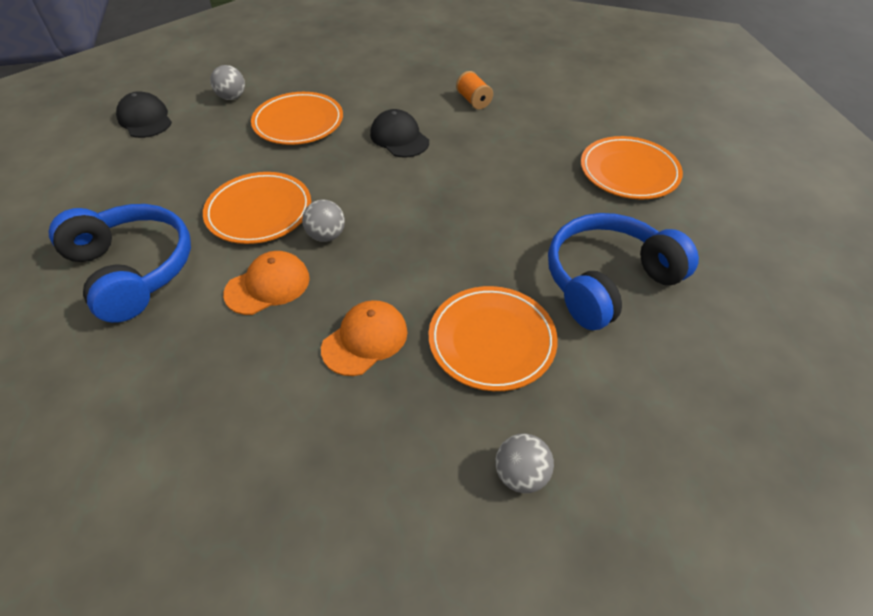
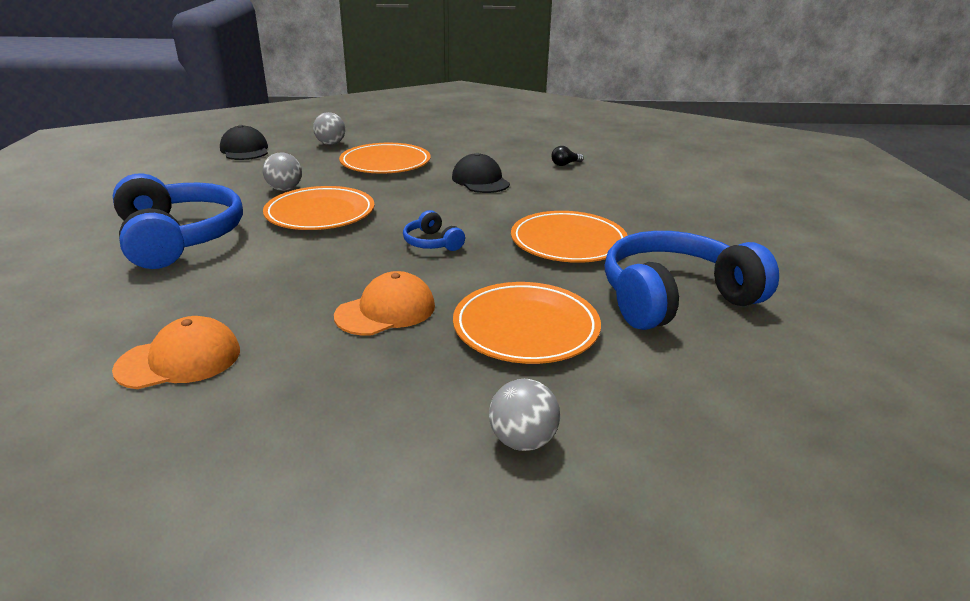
camera: 10 degrees right, 20 degrees down
orange cap [223,251,310,315] -> orange cap moved to [112,316,240,389]
grey ball [302,200,345,242] -> grey ball moved to [263,152,302,191]
orange spool [456,71,493,109] -> black light bulb [551,146,584,166]
orange plate [581,136,683,199] -> orange plate moved to [511,211,628,263]
none -> blue headphones [403,210,465,251]

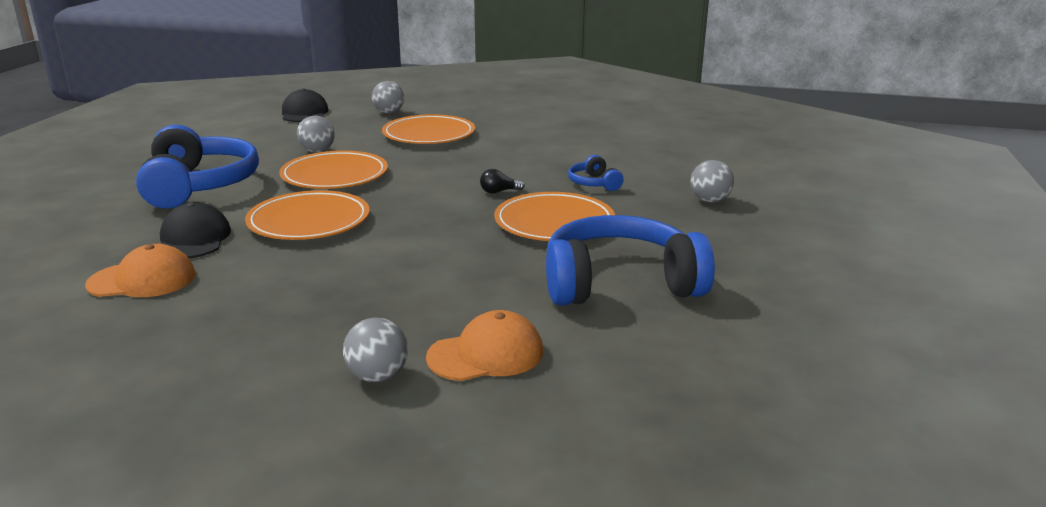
camera: 15 degrees right, 5 degrees down
orange cap [334,271,435,336] -> orange cap moved to [426,310,543,381]
blue headphones [403,210,465,251] -> blue headphones moved to [568,155,624,191]
black cap [452,153,510,193] -> black cap moved to [160,203,231,258]
orange plate [453,282,601,364] -> orange plate moved to [245,190,370,240]
black light bulb [551,146,584,166] -> black light bulb moved to [480,169,525,193]
none -> grey ball [691,160,734,203]

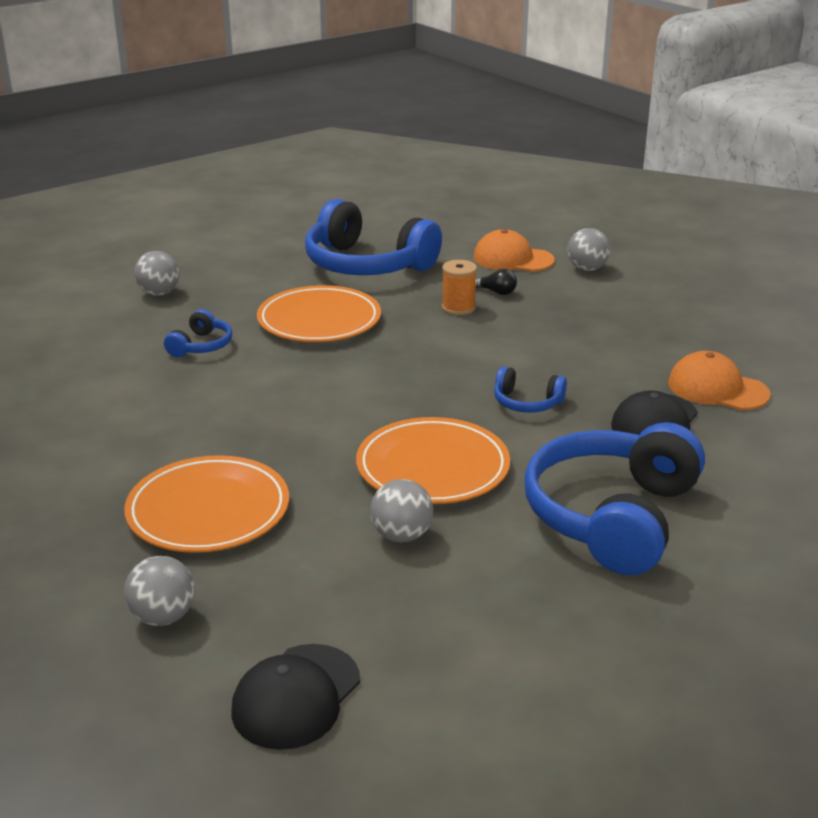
camera: 140 degrees left, 5 degrees up
orange plate [245,190,370,240] -> blue headphones [494,366,567,413]
black light bulb [480,169,525,193] -> black light bulb moved to [475,269,517,295]
none -> orange spool [442,260,477,315]

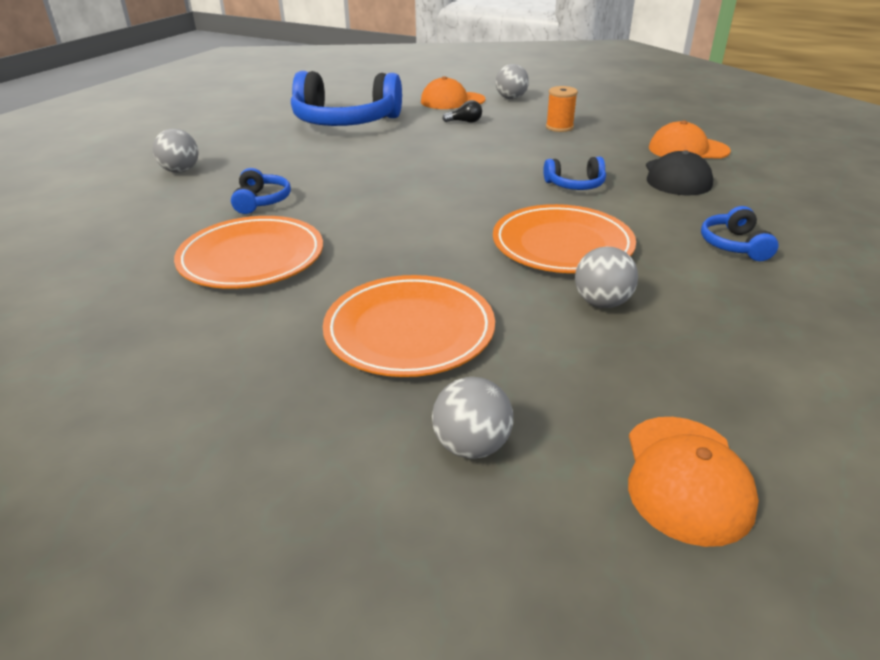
camera: 25 degrees left, 5 degrees up
black cap [231,644,360,750] -> orange cap [628,417,759,547]
orange plate [257,285,381,342] -> orange plate moved to [174,216,323,289]
orange spool [442,260,477,315] -> orange spool moved to [546,86,578,132]
blue headphones [524,422,705,575] -> blue headphones [701,206,778,261], size x0.45

